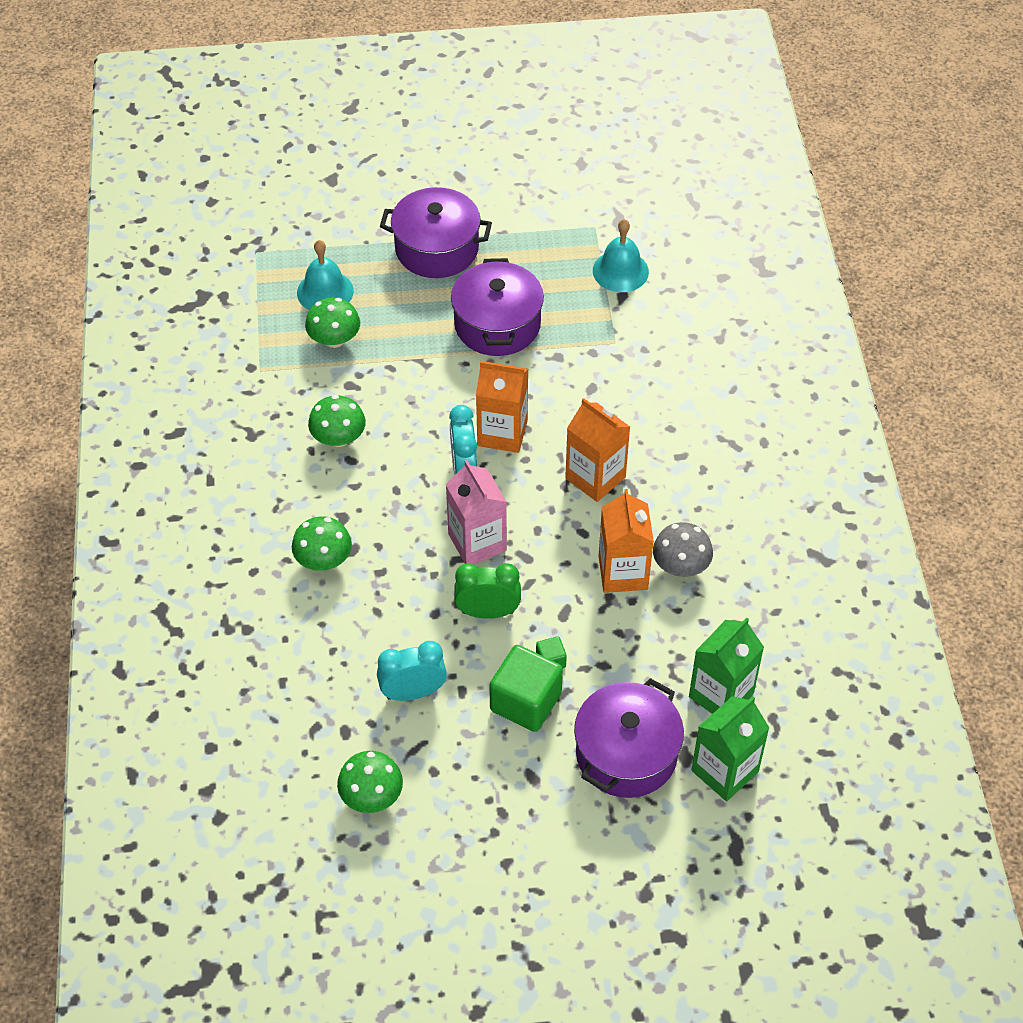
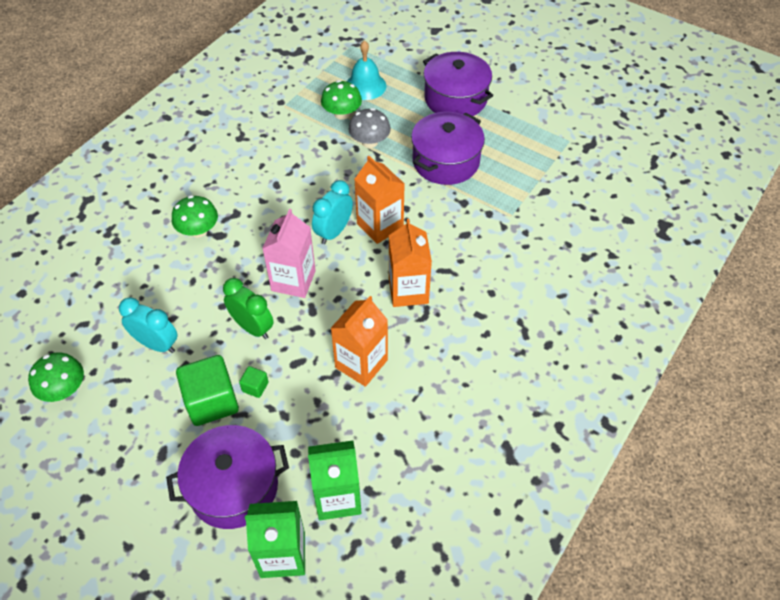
camera: 40 degrees right, 0 degrees up
green mushroom [308,395,366,447] -> none
turquoise bell [593,219,649,292] -> none
grey mushroom [653,522,713,577] -> grey mushroom moved to [348,108,391,148]

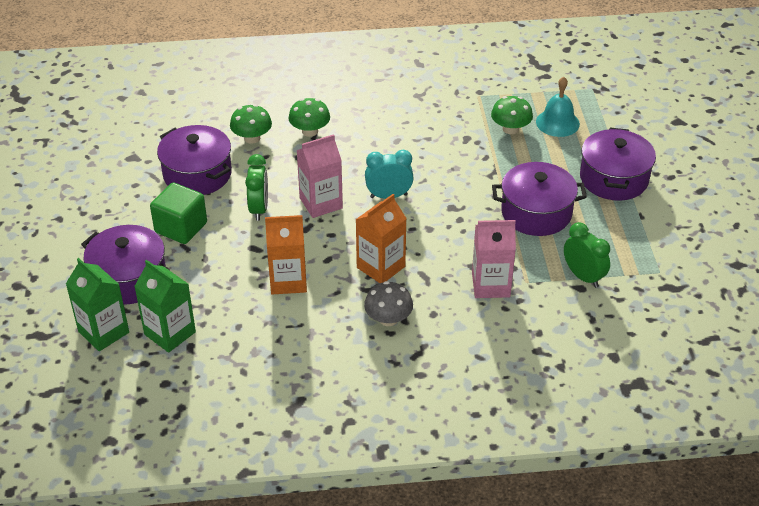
camera: 50 degrees right, 10 degrees down
green mushroom [28,352,84,402] -> green mushroom moved to [230,104,272,144]
turquoise clock [119,297,178,353] -> purple pot [157,125,232,195]
green cube [239,366,269,398] -> none
grey mushroom [348,108,391,148] -> grey mushroom moved to [364,281,413,326]
orange carton [354,156,404,244] -> none
none -> pink carton [472,220,516,298]
none -> green clock [564,222,610,288]

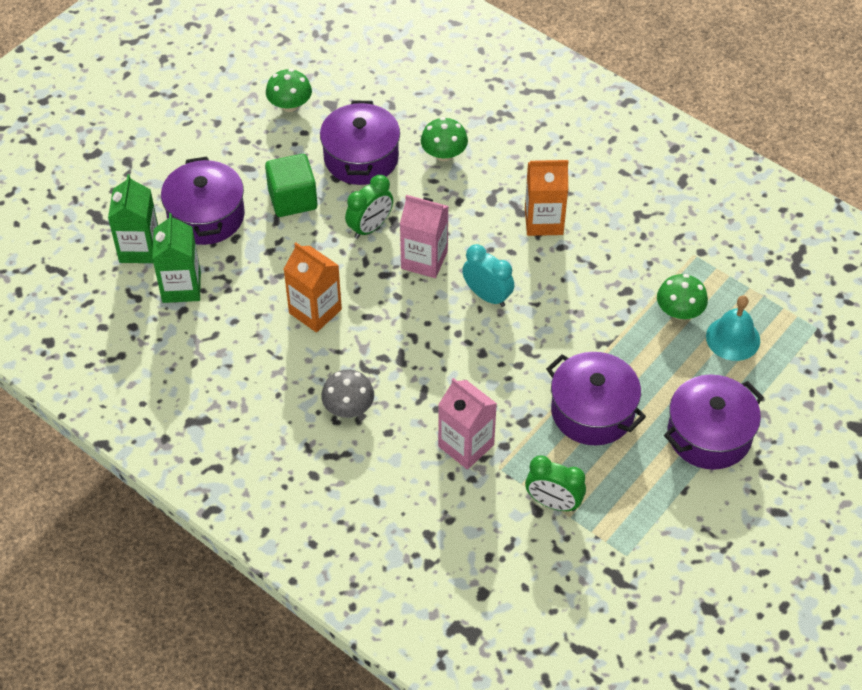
camera: 45 degrees right, 10 degrees up
green mushroom [289,98,330,137] -> green mushroom moved to [266,69,312,112]
orange carton [355,194,407,283] -> orange carton moved to [525,160,568,236]
green clock [564,222,610,288] -> green clock turned 105 degrees clockwise [525,455,586,512]

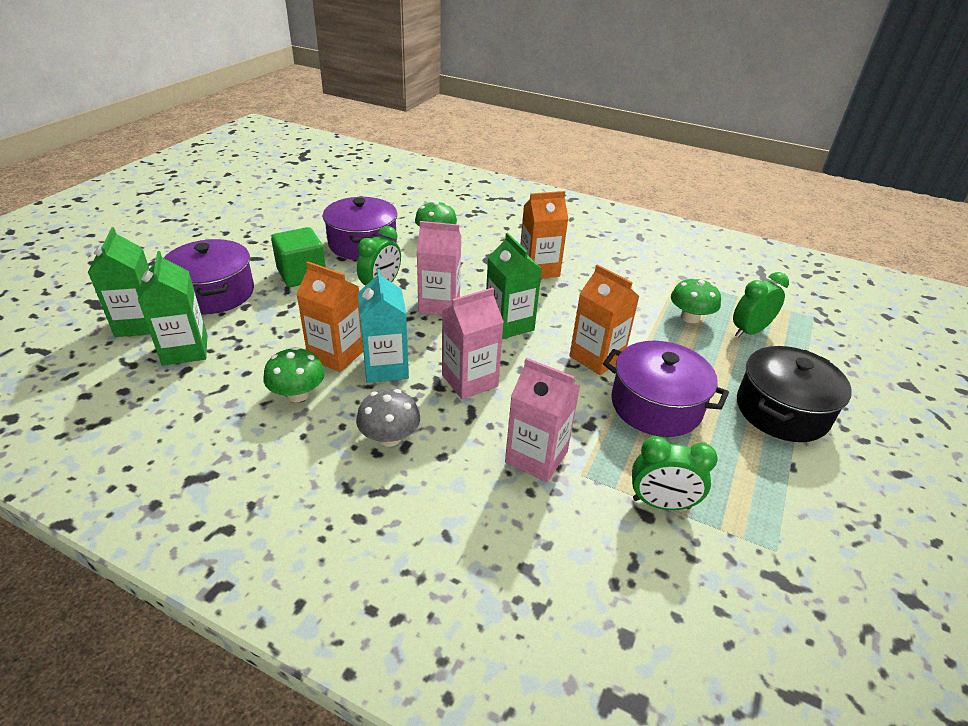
camera: 15 degrees left, 15 degrees down
green mushroom [266,69,312,112] -> green mushroom moved to [263,347,325,402]
turquoise clock [462,244,514,307] -> green carton [486,233,542,339]
purple pot [664,375,764,470] -> black pot [737,346,852,442]
turquoise bell [706,295,760,361] -> green clock [733,272,789,338]
none -> turquoise carton [358,269,409,383]
none -> pink carton [442,288,504,400]
none -> orange carton [570,264,639,375]

